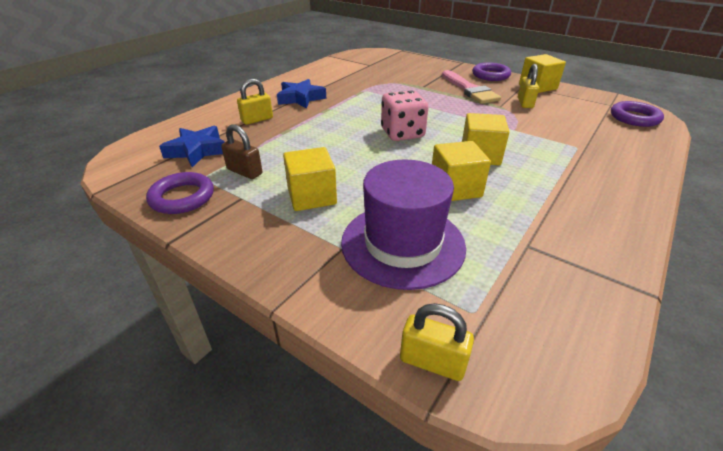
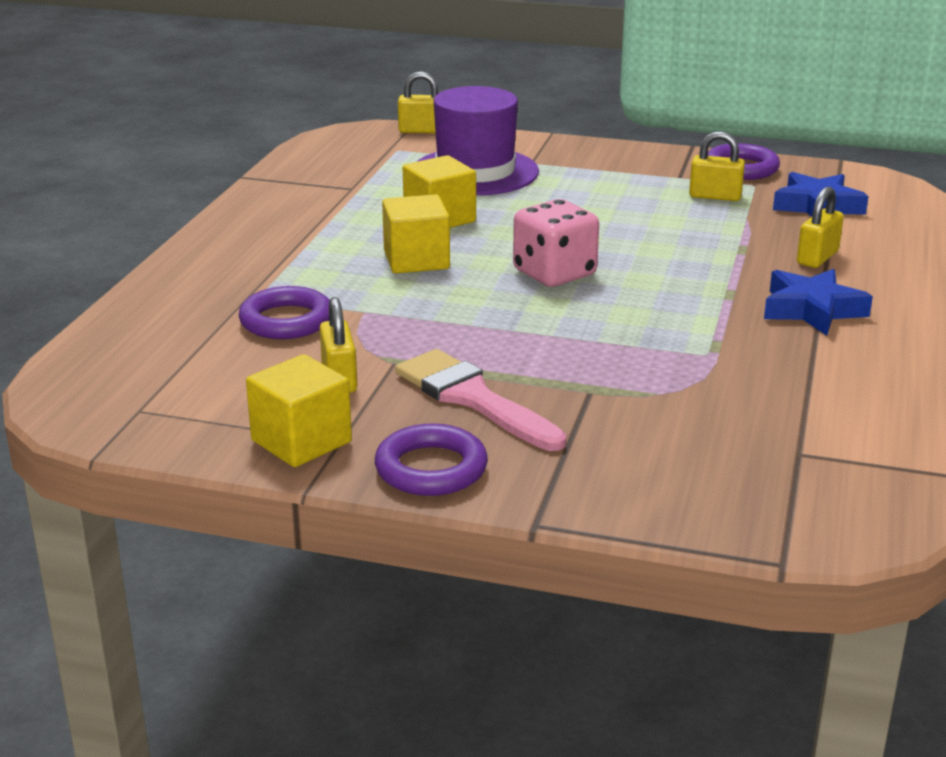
camera: 160 degrees right, 10 degrees down
brown padlock [221,124,263,179] -> yellow padlock [689,131,745,201]
yellow cube [283,147,337,211] -> none
purple ring [611,101,664,127] -> purple ring moved to [239,286,330,339]

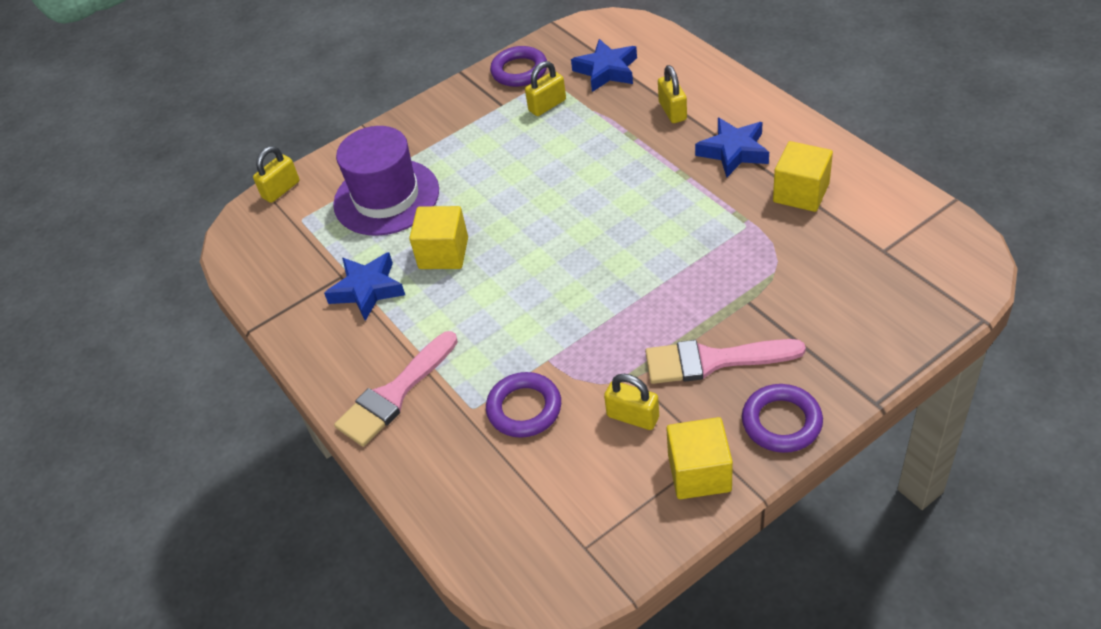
camera: 45 degrees left, 20 degrees up
yellow cube [382,194,450,274] -> yellow cube moved to [773,141,833,212]
pink dice [513,199,599,287] -> none
none -> blue star [324,252,405,321]
none -> pink brush [334,331,458,447]

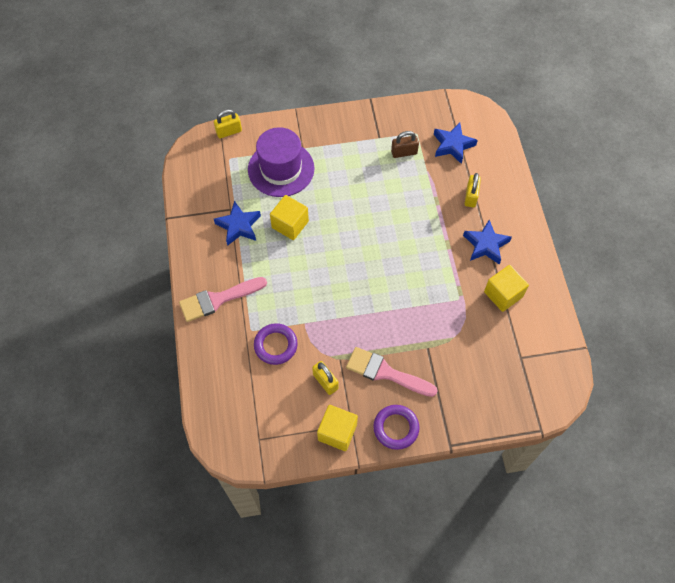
camera: 20 degrees right, 15 degrees up
purple ring [490,46,547,87] -> none
yellow padlock [525,61,566,116] -> brown padlock [391,131,419,158]

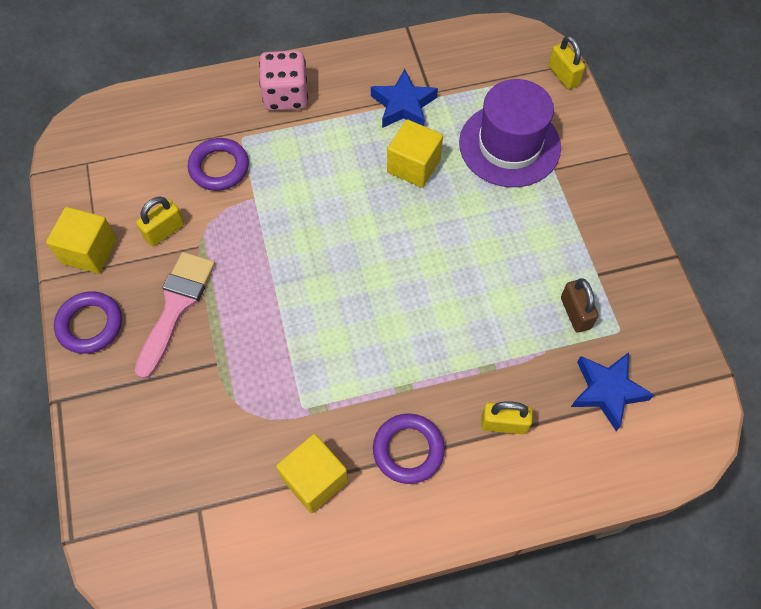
camera: 85 degrees right, 0 degrees up
pink brush [179,277,267,322] -> pink dice [259,50,308,111]
blue star [463,220,512,265] -> purple ring [373,413,445,484]

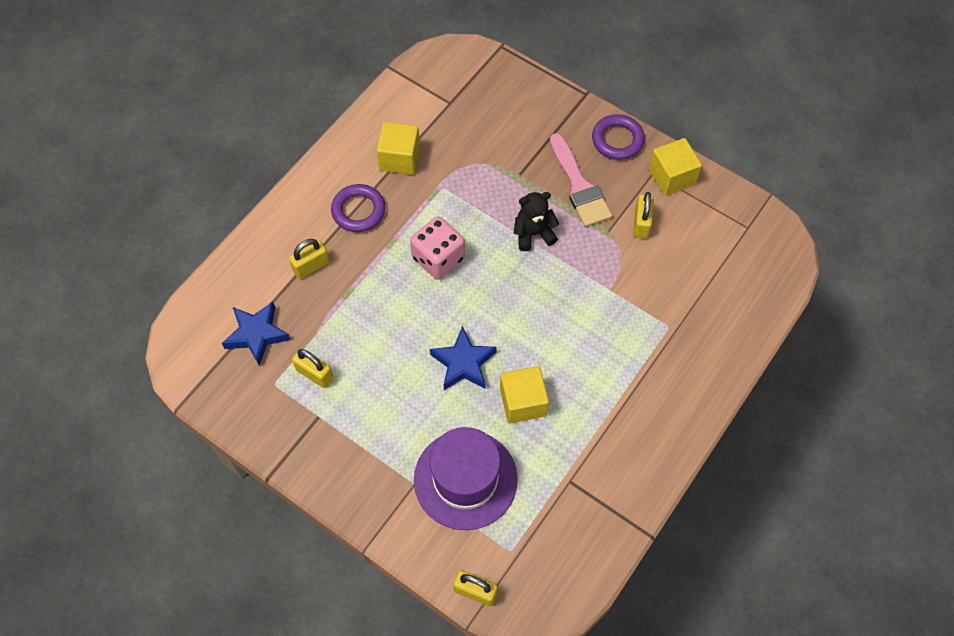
camera: 140 degrees right, 0 degrees up
purple ring [188,138,249,191] -> none
pink dice [259,50,308,111] -> pink dice moved to [410,216,465,279]
blue star [371,69,438,128] -> blue star moved to [430,326,497,390]
brown padlock [561,278,599,333] -> yellow padlock [292,348,333,388]
none -> black teddy bear [514,192,560,251]

